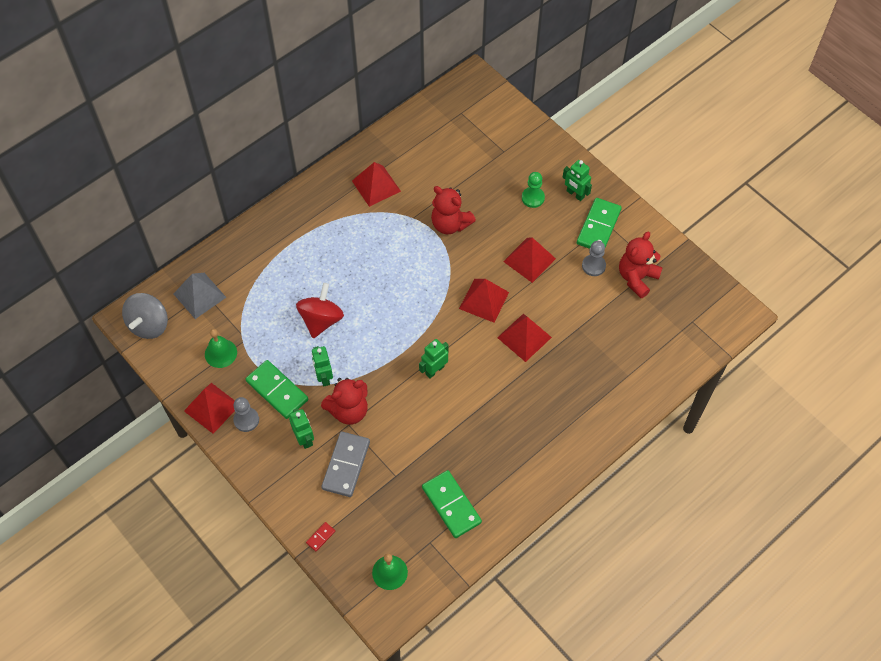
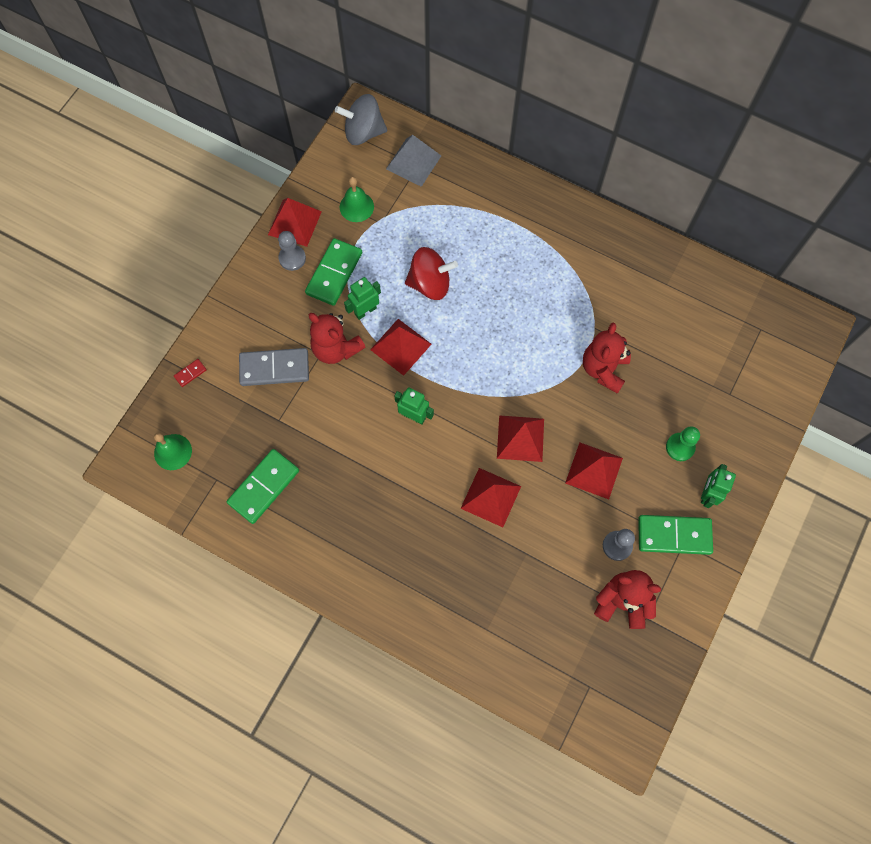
camera: 70 degrees right, 10 degrees up
green robot [289,408,314,449] -> none
red domino [306,522,335,551] -> red domino turned 60 degrees counterclockwise [174,359,207,387]
red pyramid [352,162,401,207] -> red pyramid moved to [370,319,431,376]

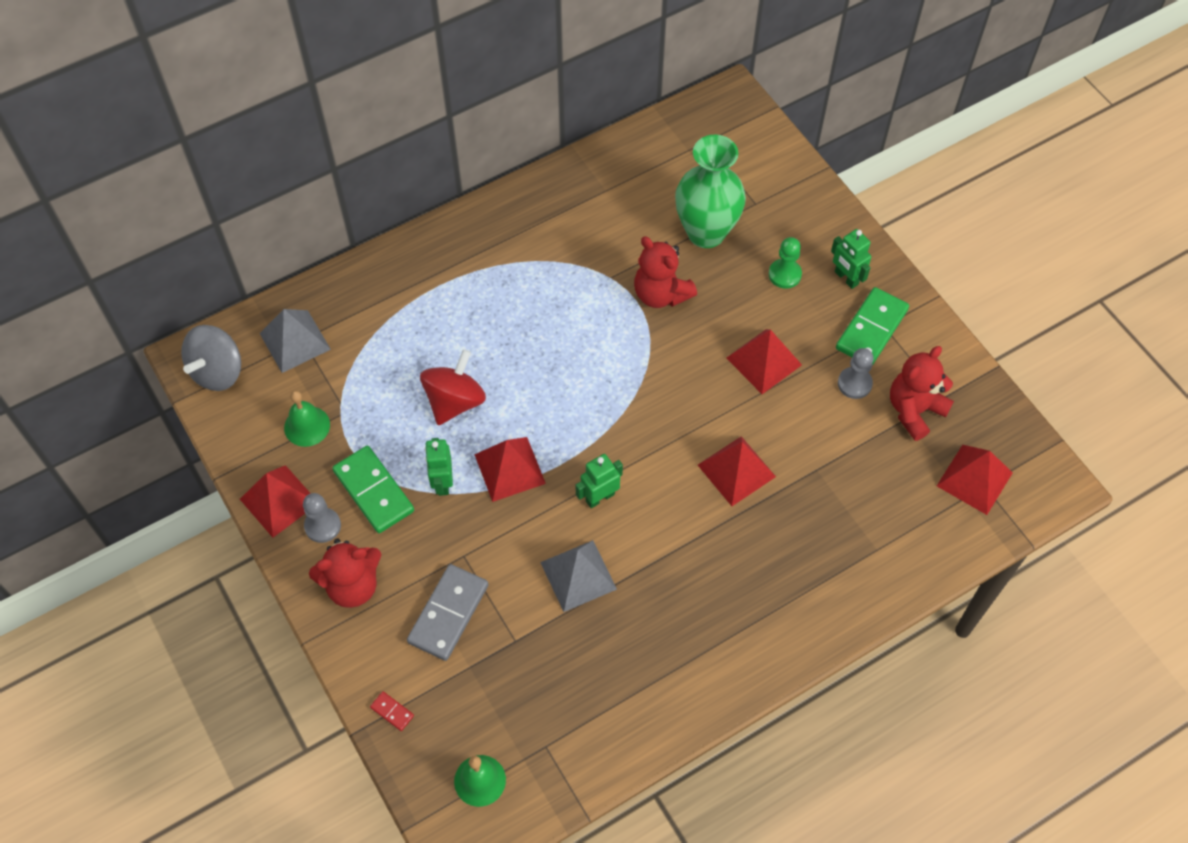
camera: 60 degrees left, 10 degrees down
red domino [174,359,207,387] -> red domino turned 45 degrees counterclockwise [370,691,414,731]
green domino [227,449,299,524] -> none
red teddy bear [308,313,366,364] -> red teddy bear moved to [309,539,382,608]
red pyramid [497,415,544,462] -> red pyramid moved to [937,445,1013,515]
none -> grey pyramid [540,540,617,612]
none -> green vase [675,135,746,248]

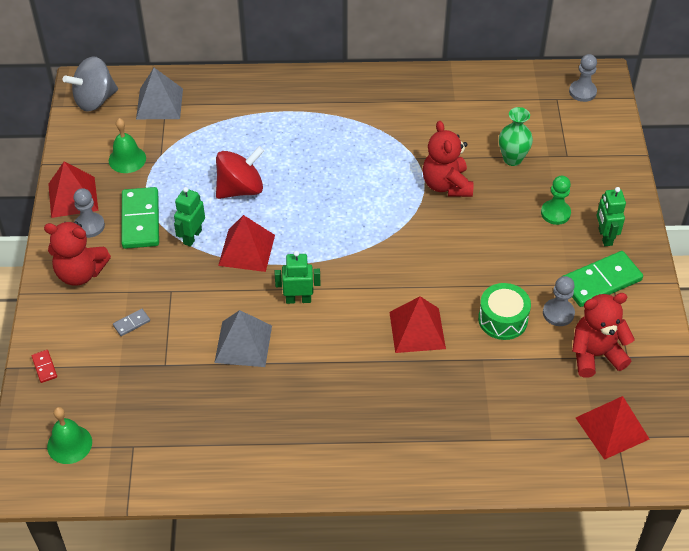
camera: 30 degrees right, 10 degrees down
grey domino [407,564,489,661] -> grey domino [113,309,150,336], size x0.44
green vase [675,135,746,248] -> green vase [499,107,533,166], size x0.56
red pyramid [726,329,802,394] -> none
none -> green drum [478,283,531,340]
none -> grey pawn [569,54,597,102]

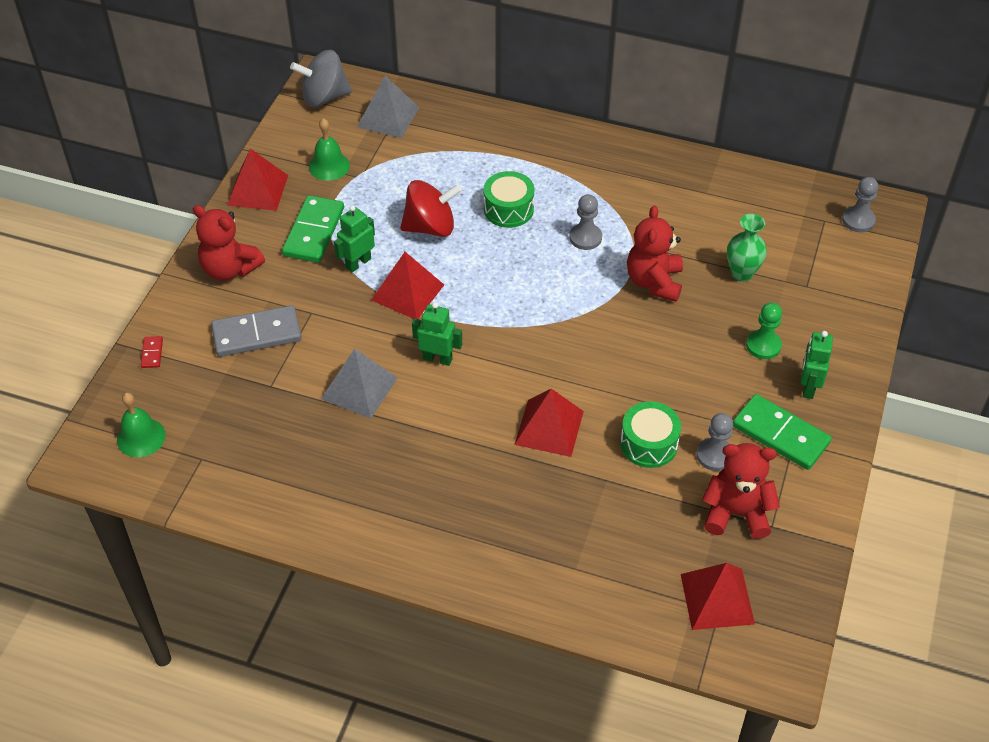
camera: 20 degrees right, 0 degrees up
grey pawn [73,188,105,238] -> grey pawn moved to [569,194,602,250]
grey domino [113,309,150,336] -> grey domino [211,305,302,357], size x2.28
green domino [563,251,643,307] -> green domino turned 45 degrees clockwise [733,394,832,470]
none -> green drum [484,171,534,228]

